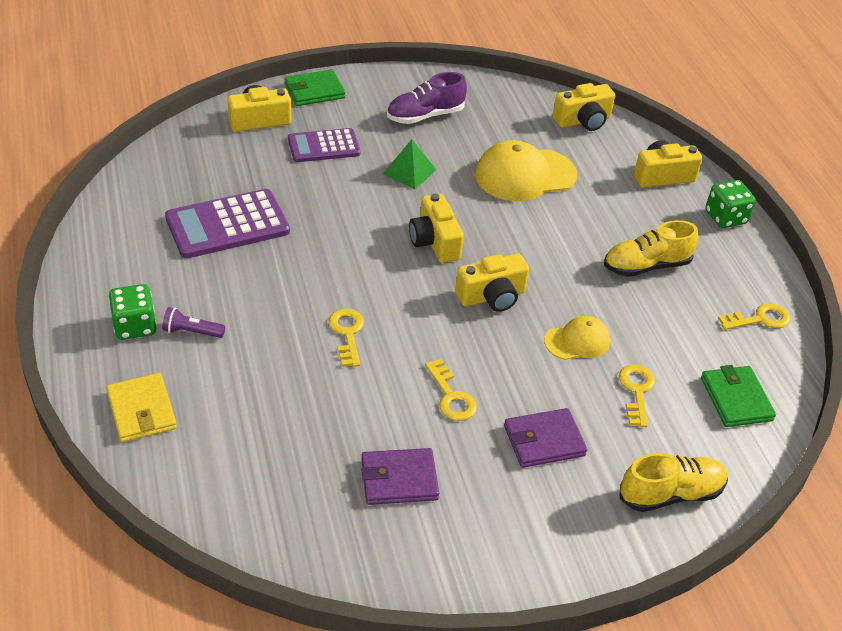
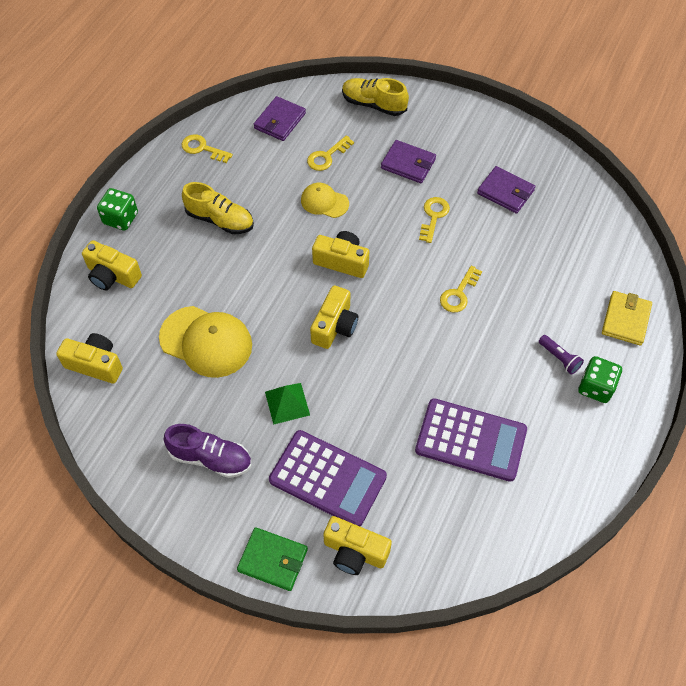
camera: 135 degrees left, 15 degrees up
purple calculator [288,128,361,162] -> purple calculator [269,430,387,526], size x1.51
green wallet [701,365,776,427] -> purple wallet [254,96,306,141]

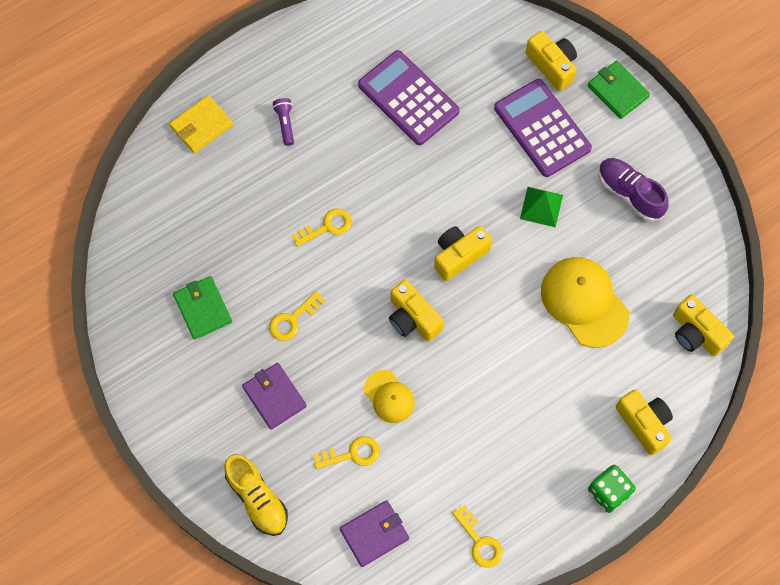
camera: 150 degrees left, 10 degrees up
yellow shoe [182,182,254,234] -> none
purple wallet [477,166,535,214] -> green wallet [173,276,232,339]
green dice [578,356,622,403] -> none

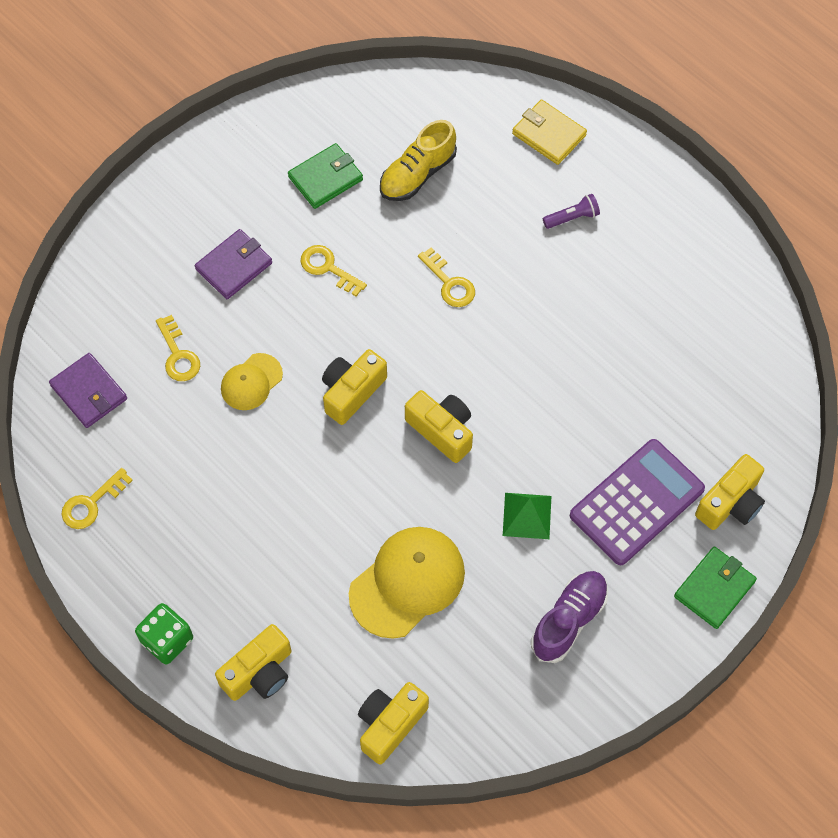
camera: 80 degrees right, 5 degrees down
yellow shoe [225,454,288,536] -> yellow shoe moved to [380,120,457,201]
purple calculator [358,50,460,145] -> none

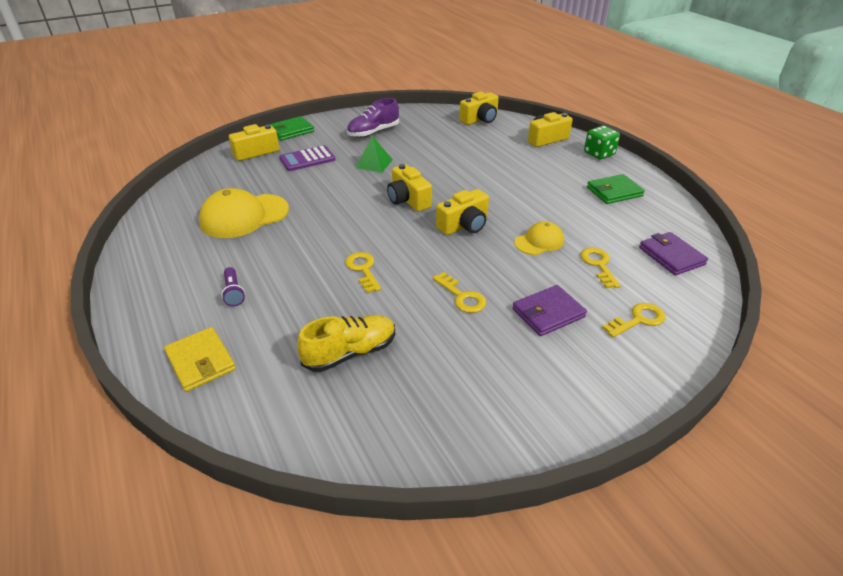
camera: 165 degrees left, 25 degrees down
yellow key [61,468,133,529] -> yellow key moved to [602,303,665,338]
green wallet [288,143,363,209] -> green wallet moved to [587,174,645,204]
yellow cap [349,527,465,639] -> yellow cap moved to [199,188,289,238]
purple flashlight [543,194,600,229] -> purple flashlight turned 105 degrees counterclockwise [221,267,245,306]
purple calculator [570,439,705,566] -> purple calculator [279,145,335,171], size x0.66

